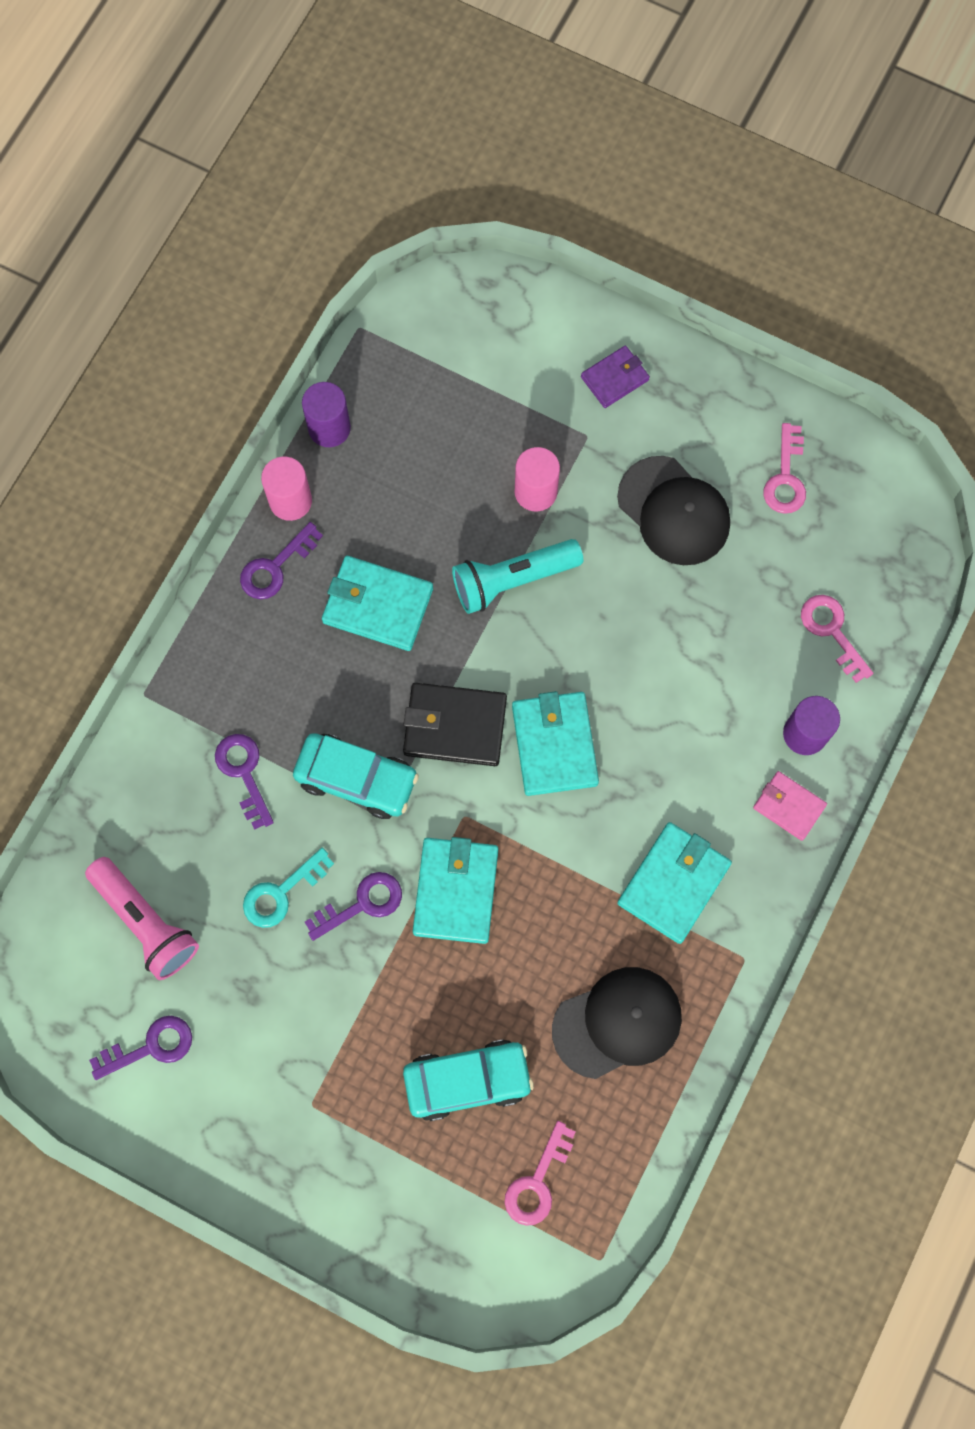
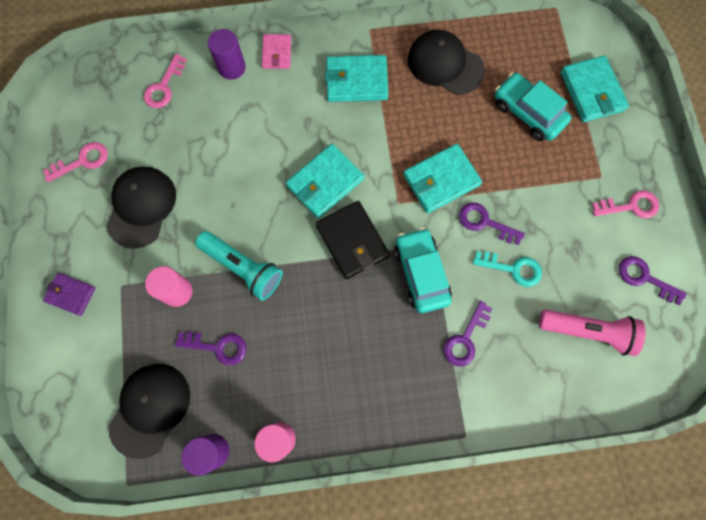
camera: 125 degrees left, 0 degrees up
pink flashlight [85,857,199,980] -> pink flashlight turned 90 degrees clockwise [539,309,646,356]
purple key [240,522,323,599] -> purple key moved to [175,332,246,366]
turquoise wallet [322,556,433,651] -> turquoise wallet moved to [560,56,629,122]
pink key [505,1121,575,1226] -> pink key moved to [592,190,659,218]
none -> black cap [108,364,190,459]

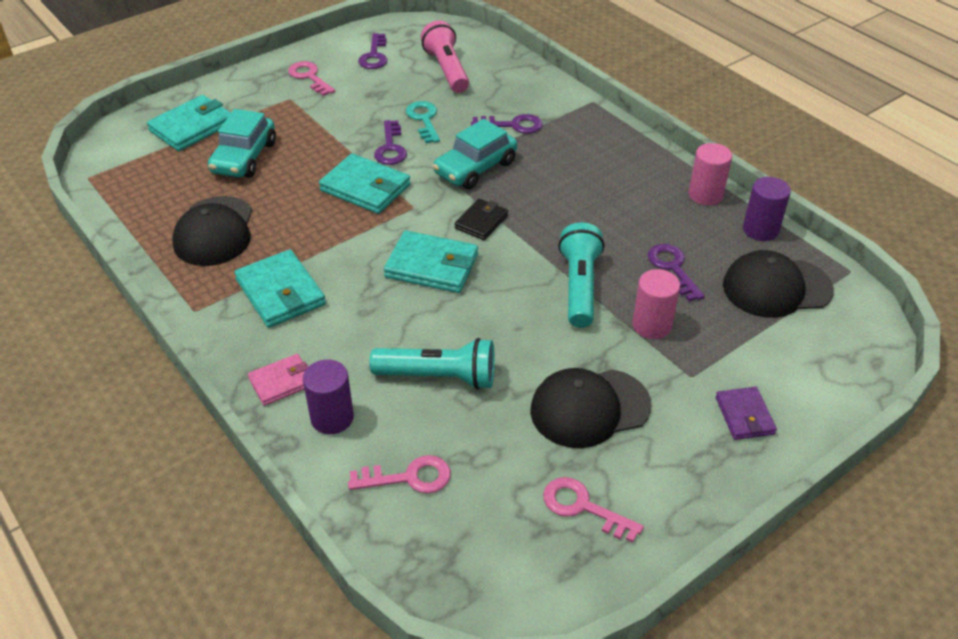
camera: 120 degrees left, 30 degrees down
black wallet [316,201,390,279] -> black wallet [455,199,508,240], size x0.61
none -> turquoise flashlight [370,338,495,390]

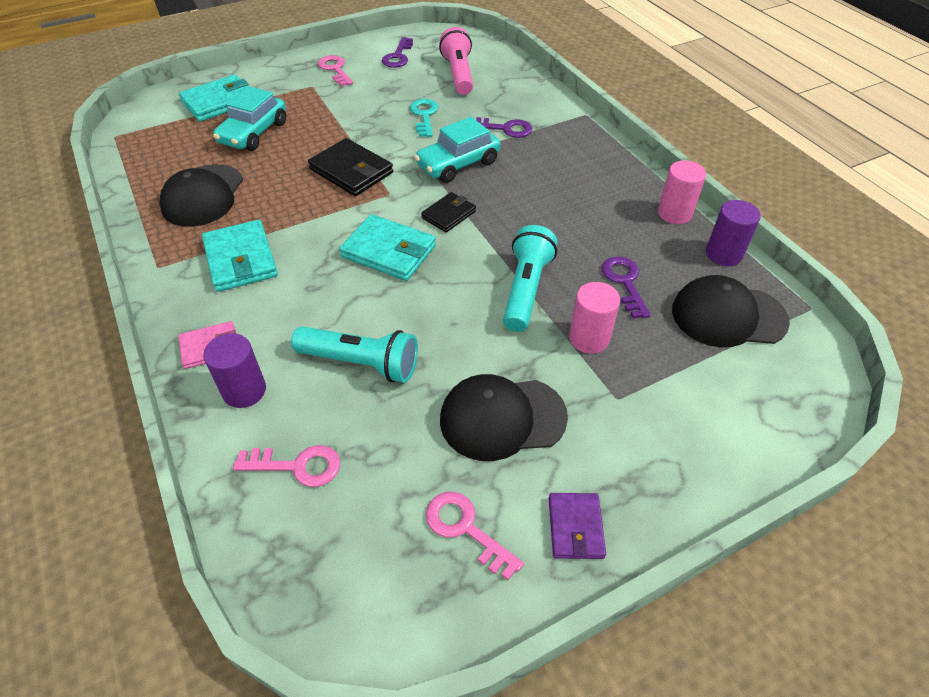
camera: 10 degrees right, 5 degrees up
turquoise wallet [319,153,410,214] -> black wallet [308,138,393,196]
purple key [374,120,407,165] -> none
purple wallet [716,387,777,440] -> purple wallet moved to [549,493,606,559]

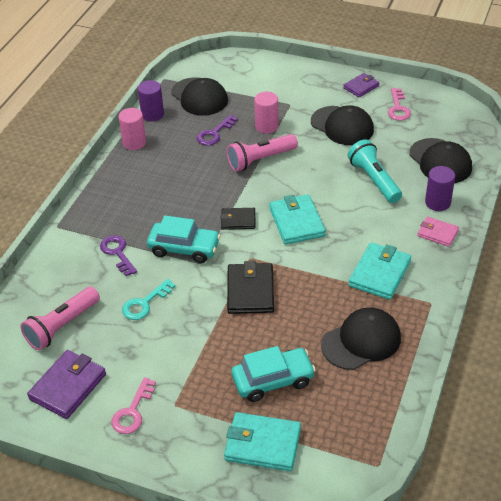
camera: 130 degrees left, 5 degrees down
pink key [233,445,340,487] -> black cap [409,138,472,183]
purple key [382,37,413,68] -> purple wallet [27,350,106,419]
turquoise flashlight [503,225,557,332] -> pink flashlight [227,134,298,172]

